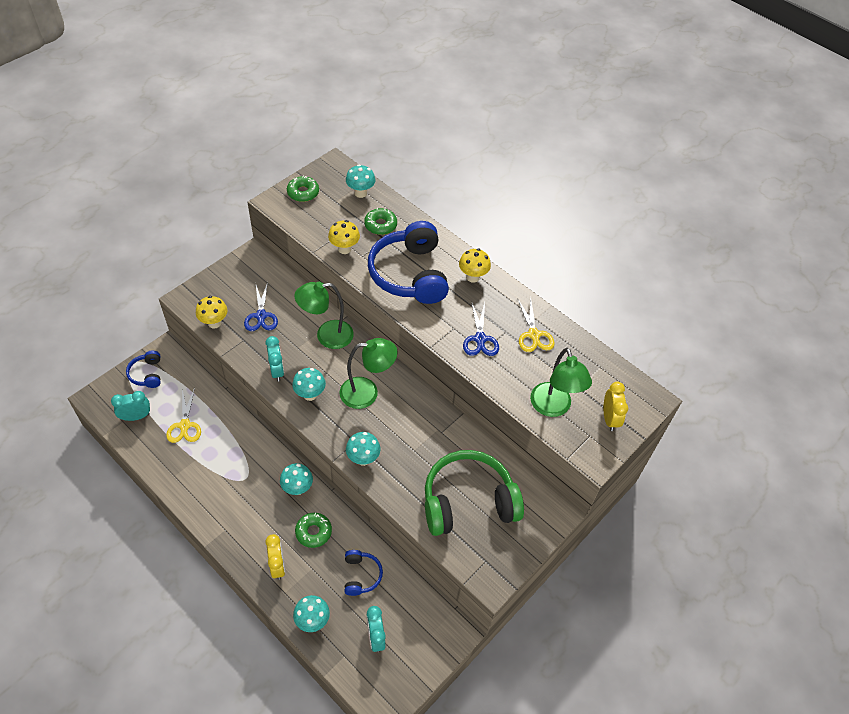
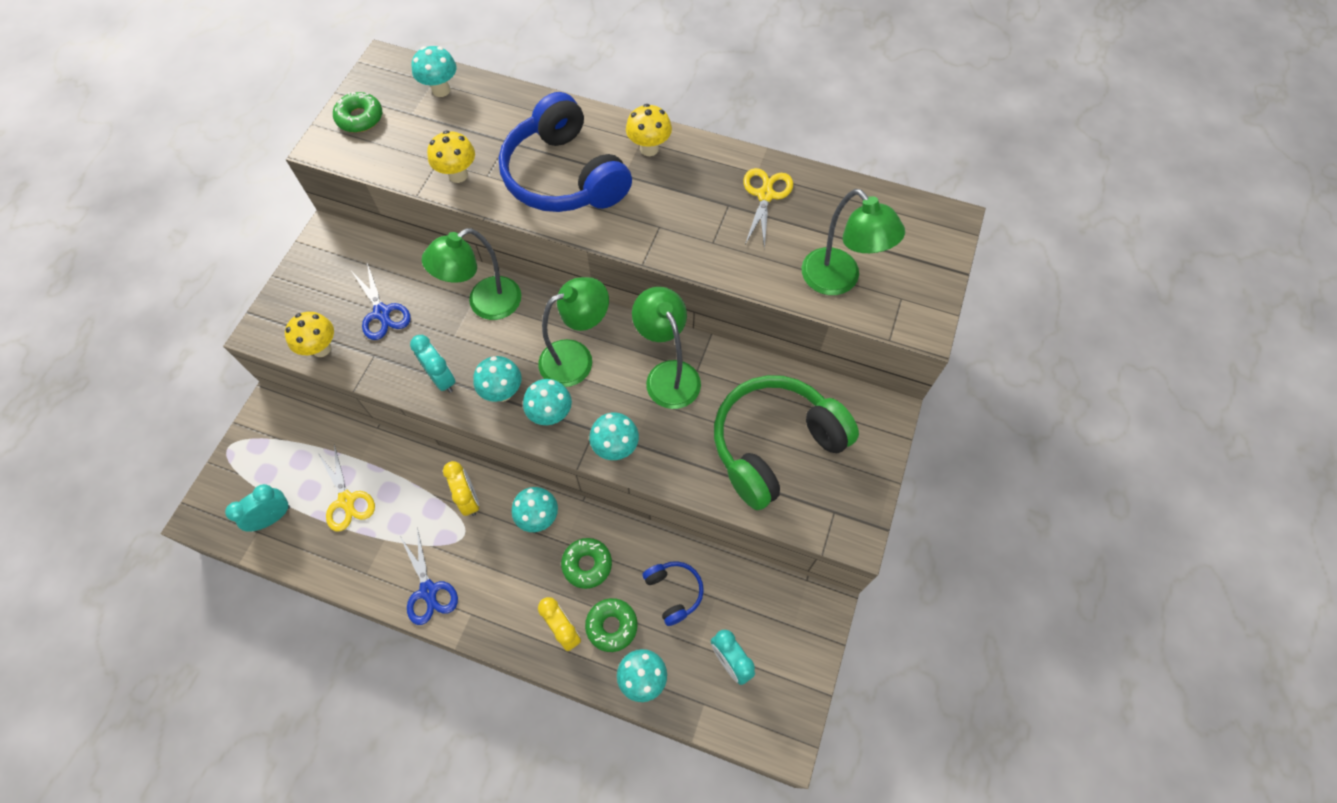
camera: 20 degrees left, 10 degrees up
blue headphones [126,351,161,388] -> none
green donut [364,208,397,235] -> green donut moved to [585,598,638,652]
blue scissors [463,303,499,356] -> blue scissors moved to [400,528,458,625]
yellow scissors [518,297,555,352] -> yellow scissors turned 135 degrees counterclockwise [743,168,793,249]
yellow clock [604,382,628,431] -> yellow clock moved to [443,461,479,516]
none -> turquoise mushroom [523,379,572,425]
none -> green lamp [632,287,701,409]

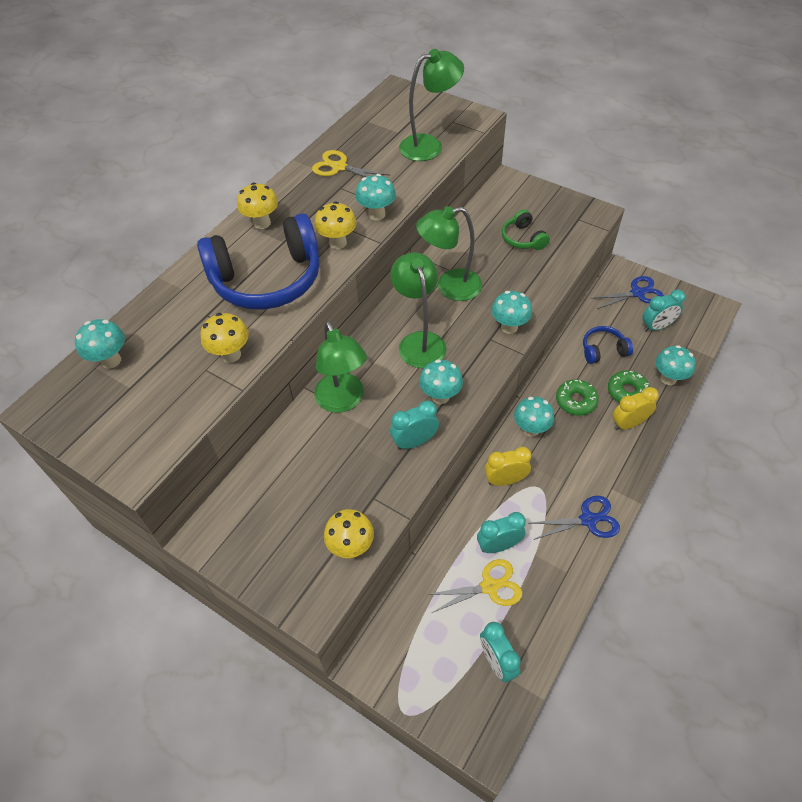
camera: 75 degrees left, 10 degrees down
green donut [333,92,382,133] -> none
blue scissors [352,263,411,340] -> blue scissors moved to [591,276,664,309]
turquoise mushroom [523,379,572,425] -> turquoise mushroom moved to [355,174,396,221]
green headphones [714,375,859,510] -> green headphones [502,209,550,250], size x0.47
none -> yellow mushroom [315,201,356,249]
none -> turquoise clock [477,512,526,553]

